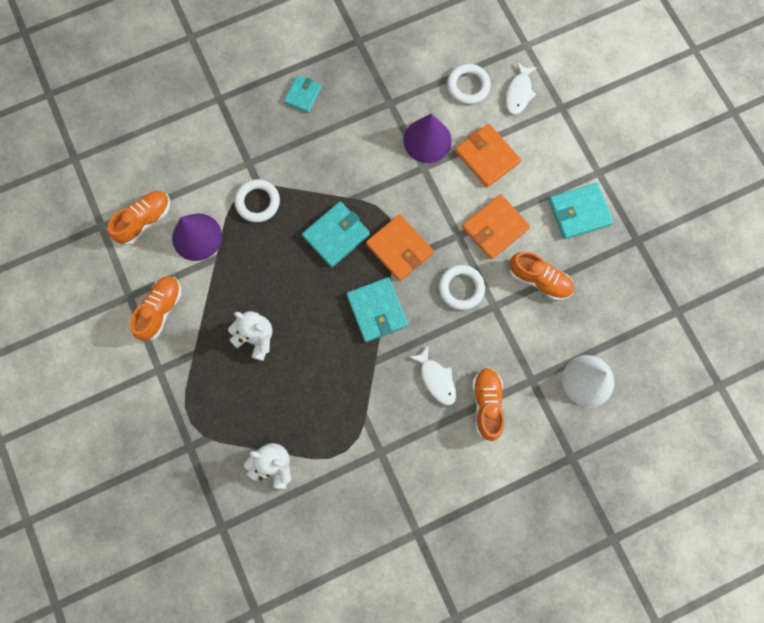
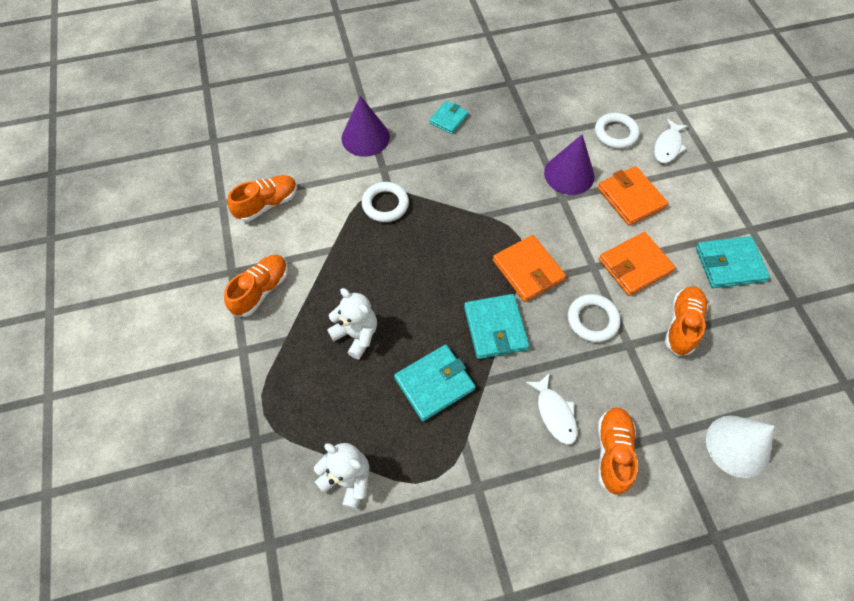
camera: 10 degrees right, 15 degrees down
purple cone [172,214,222,261] -> purple cone moved to [341,96,390,157]
turquoise wallet [302,201,370,267] -> turquoise wallet moved to [394,345,476,421]
orange shoe [509,252,574,300] -> orange shoe turned 105 degrees counterclockwise [665,286,708,356]

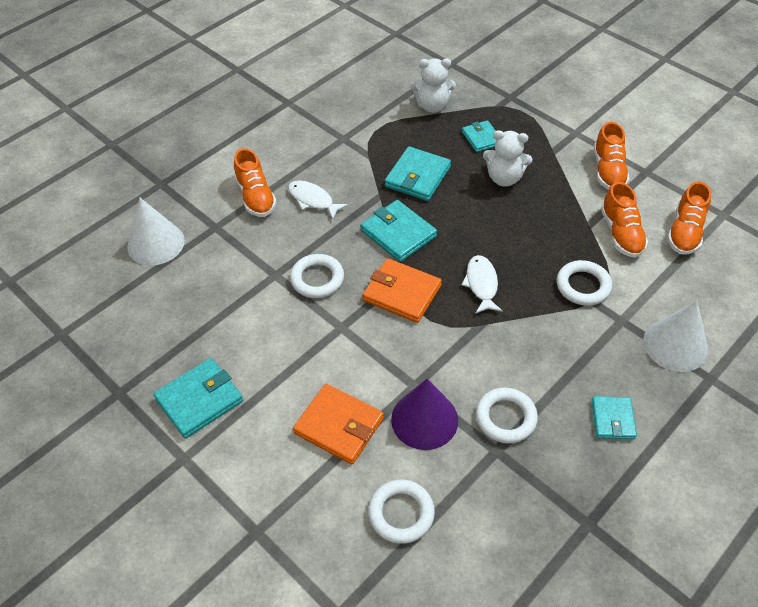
camera: 150 degrees right, 10 degrees down
purple cone [341,96,390,157] -> white cone [643,301,708,372]
orange wallet [599,232,676,296] -> none
white fish [654,119,688,163] -> white fish moved to [462,255,503,314]
orange shoe [665,286,708,356] -> orange shoe moved to [601,182,648,258]
none -> turquoise wallet [462,120,496,152]
none -> white ring [476,387,538,443]

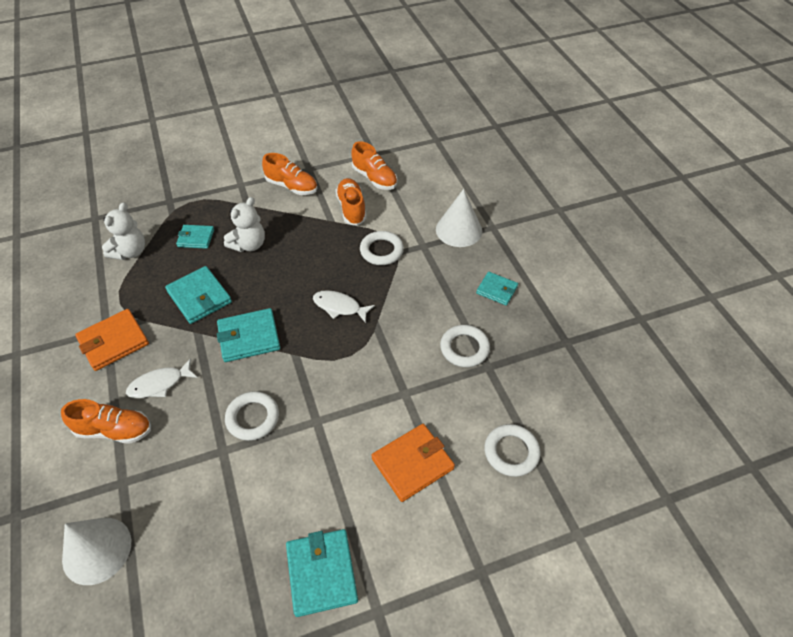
camera: 65 degrees left, 0 degrees up
orange wallet [362,258,442,323] -> orange wallet moved to [75,309,149,371]
purple cone [391,379,458,450] -> none
orange shoe [601,182,648,258] -> orange shoe turned 120 degrees counterclockwise [336,178,366,225]

